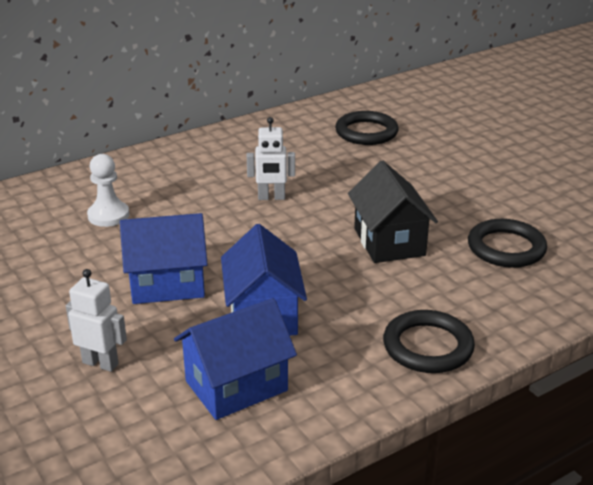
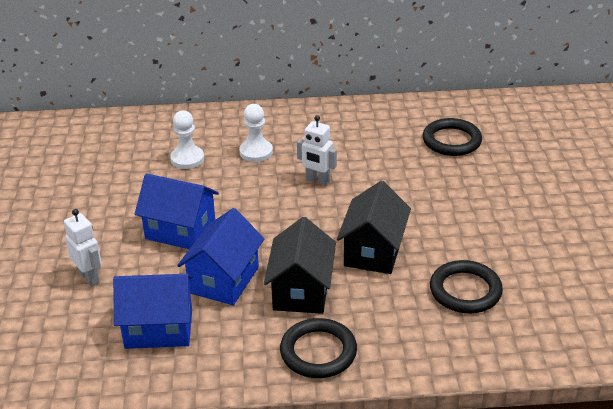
camera: 30 degrees right, 5 degrees up
none -> white pawn [239,104,273,162]
none -> black house [264,217,336,314]

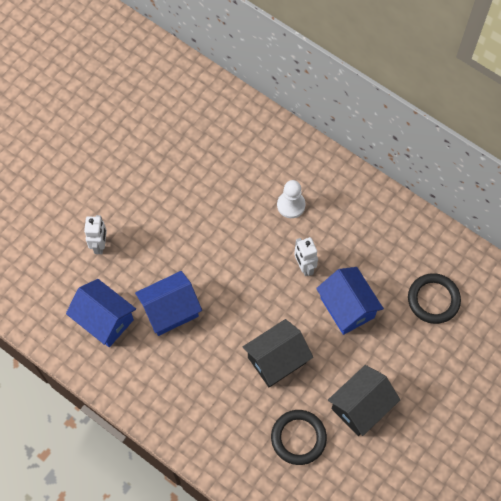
camera: 40 degrees right, 30 degrees up
blue house [135,173,219,249] -> blue house moved to [316,267,384,335]
white pawn [170,110,204,169] -> none
black house [264,217,336,314] -> black house moved to [328,365,400,436]
black ring [280,318,357,378] -> none

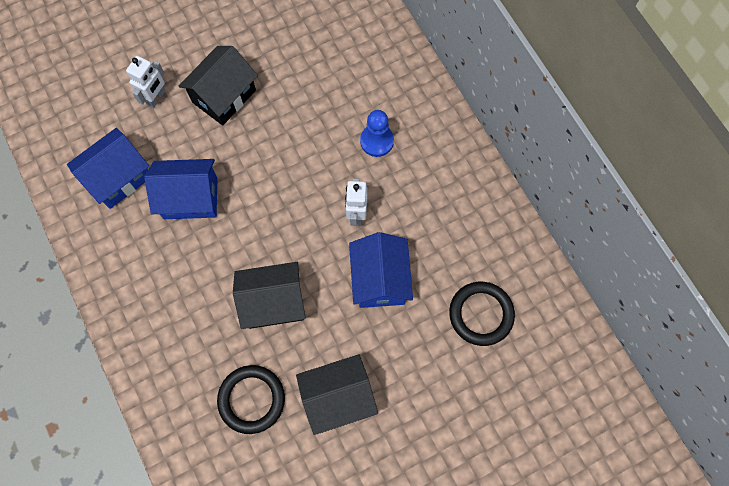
camera: 25 degrees right, 5 degrees up
blue house [66,279,136,347] -> blue house turned 75 degrees clockwise [67,128,149,209]
white pawn [277,180,306,218] -> blue pawn [360,110,394,157]
none -> black house [179,46,258,126]

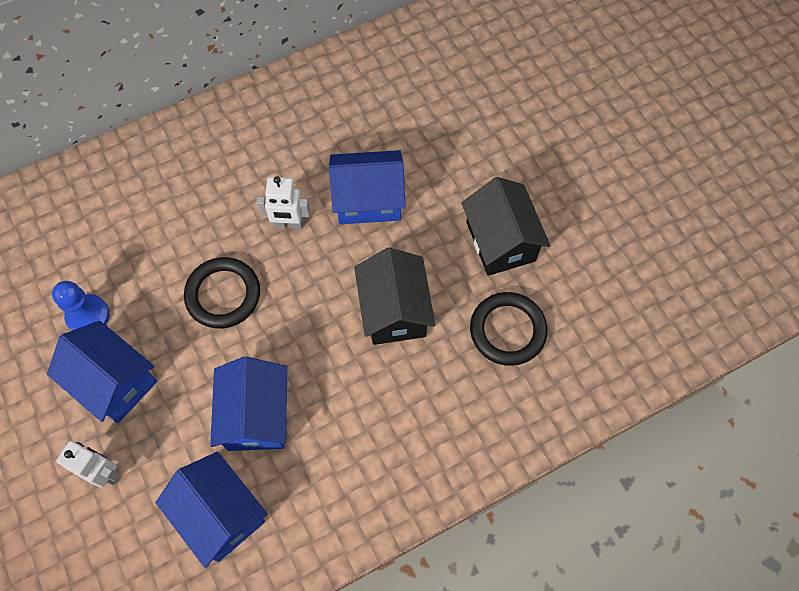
camera: 90 degrees left, 5 degrees down
black house [179,46,258,126] -> blue house [47,321,157,423]
blue pawn [360,110,394,157] -> blue pawn moved to [52,281,110,331]
black ring [449,282,515,346] -> black ring moved to [184,257,260,329]

